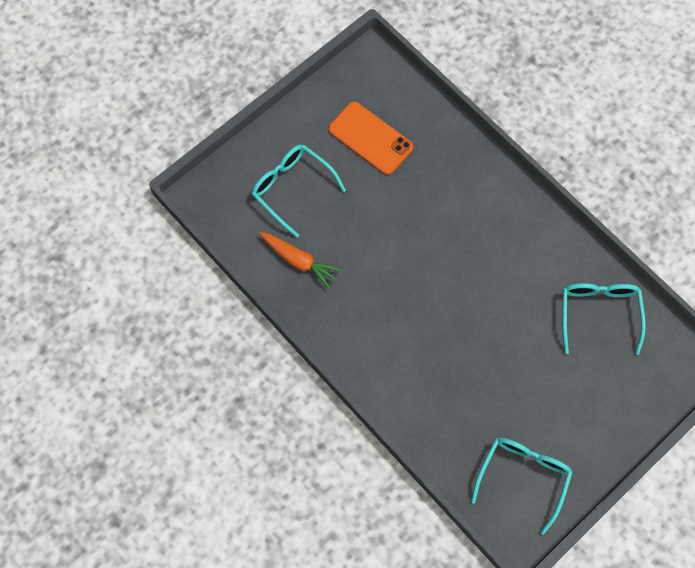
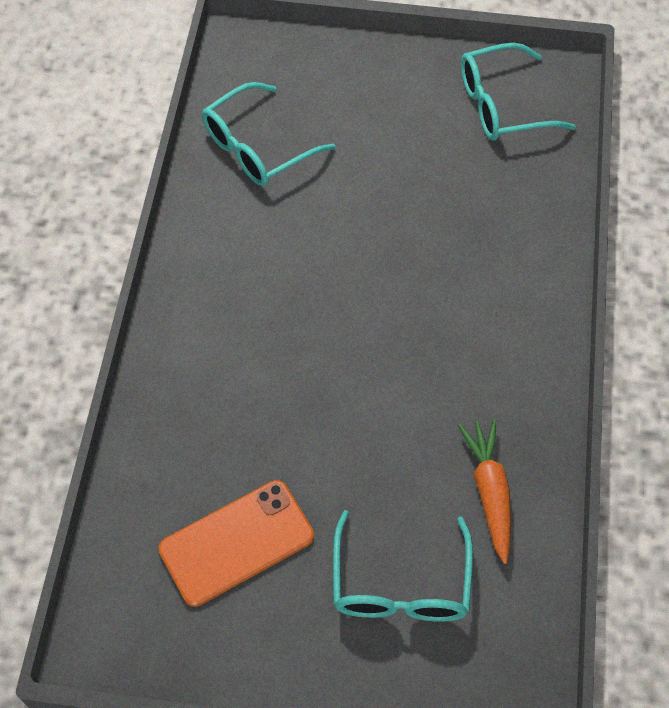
camera: 130 degrees left, 10 degrees down
orange phone [328,101,413,175] -> orange phone turned 60 degrees clockwise [158,480,314,607]

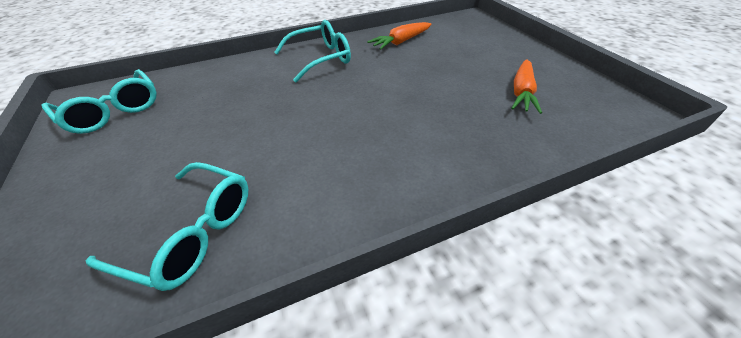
camera: 120 degrees left, 15 degrees down
orange phone [158,480,314,607] -> orange carrot [511,59,542,114]
turquoise glasses [333,510,473,622] -> turquoise glasses moved to [274,20,351,82]

